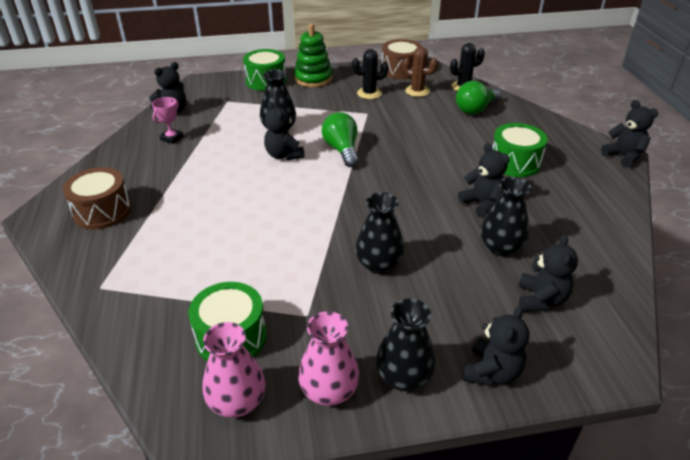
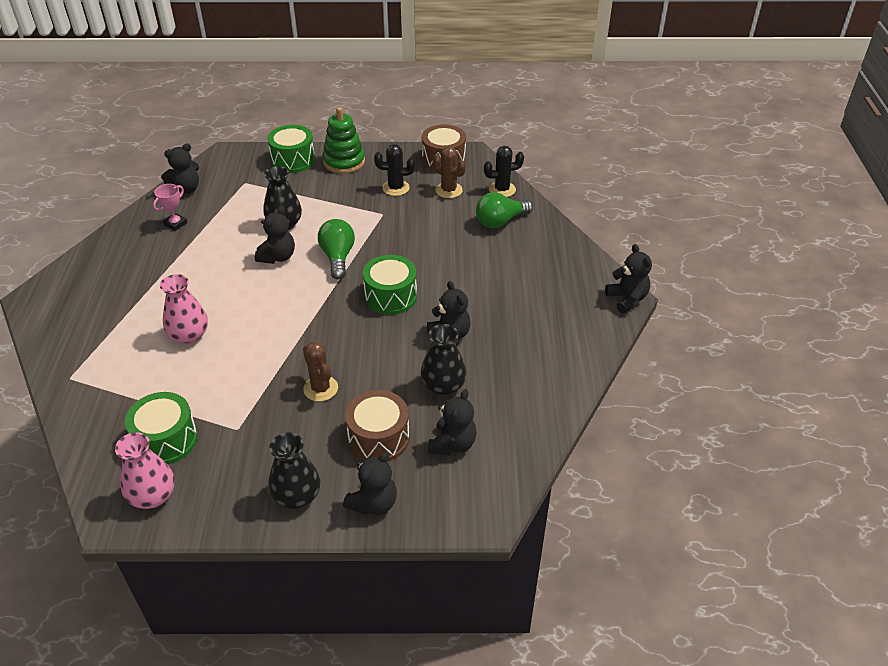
camera: 10 degrees right, 5 degrees up
brown drum [63,167,131,229] -> brown drum moved to [345,390,410,462]
black teddy bear [264,102,305,160] -> black teddy bear turned 135 degrees counterclockwise [255,206,295,264]
pink vase [298,311,360,406] -> pink vase moved to [160,274,208,344]
black vase [355,192,405,274] -> brown cactus [303,341,338,402]
green drum [492,123,548,177] -> green drum moved to [363,255,417,315]

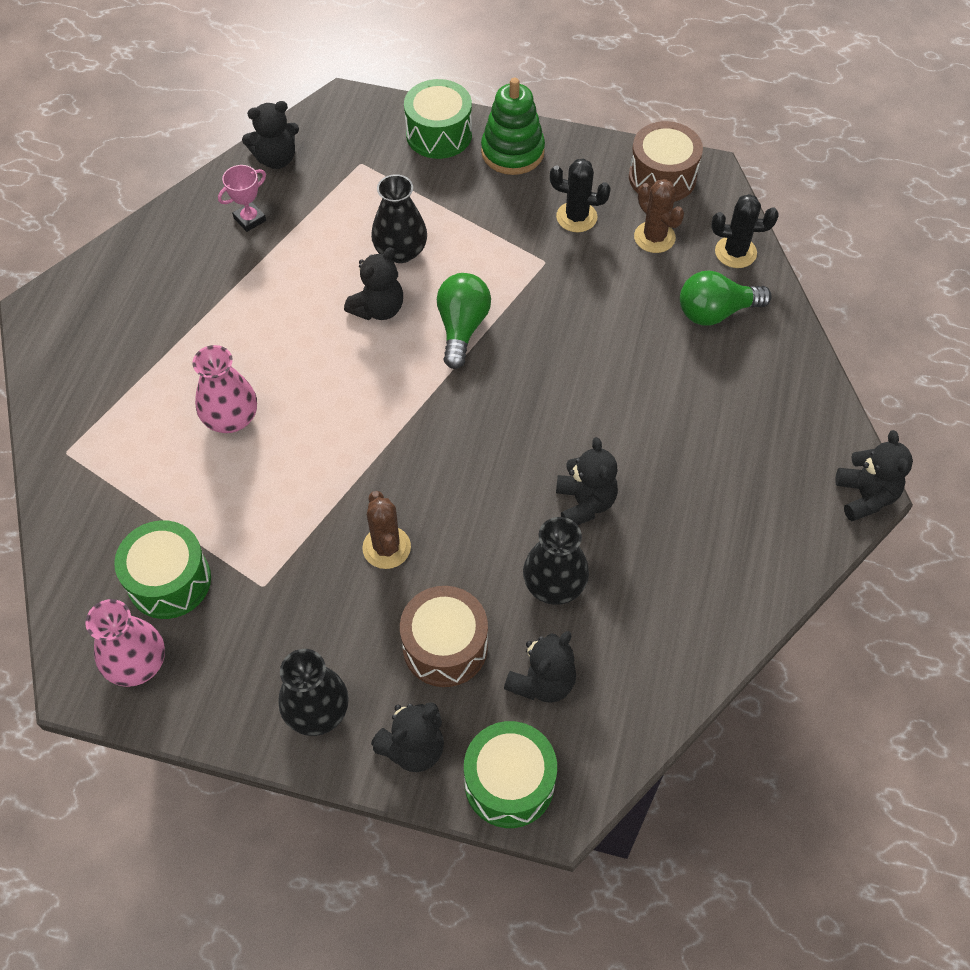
camera: 15 degrees right, 15 degrees up
green drum [363,255,417,315] -> green drum moved to [464,721,557,828]

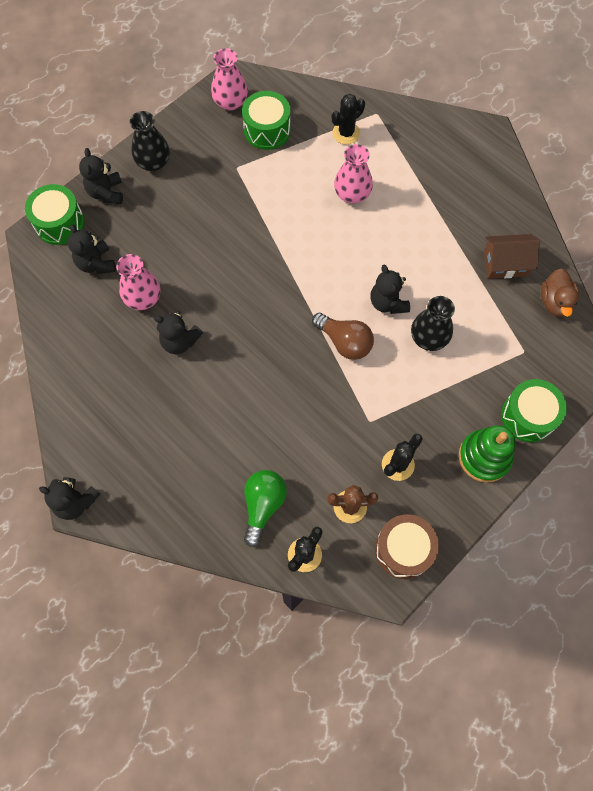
camera: 120 degrees right, 10 degrees up
pink trophy [218,165,266,232] -> brown house [484,234,540,279]
black teddy bear [242,101,299,169] -> brown duck [541,268,579,317]
brown cactus [362,491,411,569] -> none
brown drum [400,586,488,687] -> none
green light bulb [437,273,491,369] -> brown light bulb [312,313,374,360]
black vase [523,517,589,605] -> pink vase [116,254,160,310]
none -> black cactus [332,94,365,145]

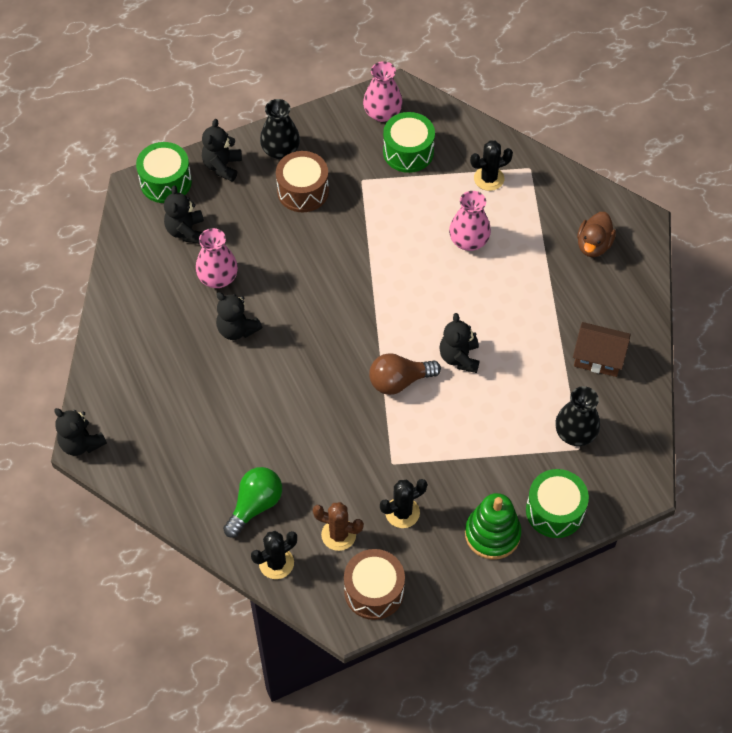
camera: 20 degrees right, 10 degrees down
brown light bulb [312,313,374,360] -> brown light bulb turned 105 degrees clockwise [369,353,441,395]
black vase [411,296,455,351] -> black vase moved to [555,386,600,446]
brown duck [541,268,579,317] -> brown duck moved to [577,212,616,257]
none -> brown drum [276,151,329,212]

